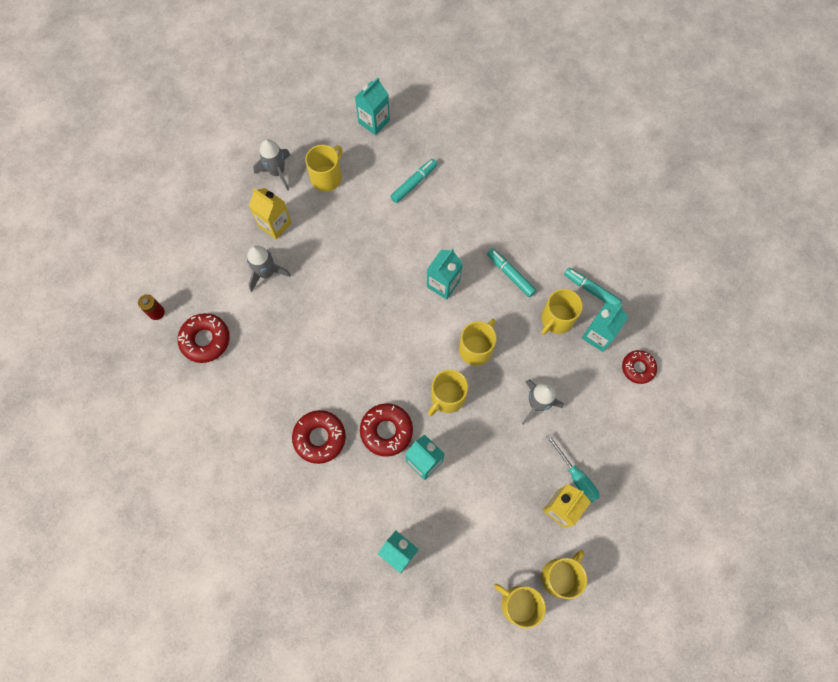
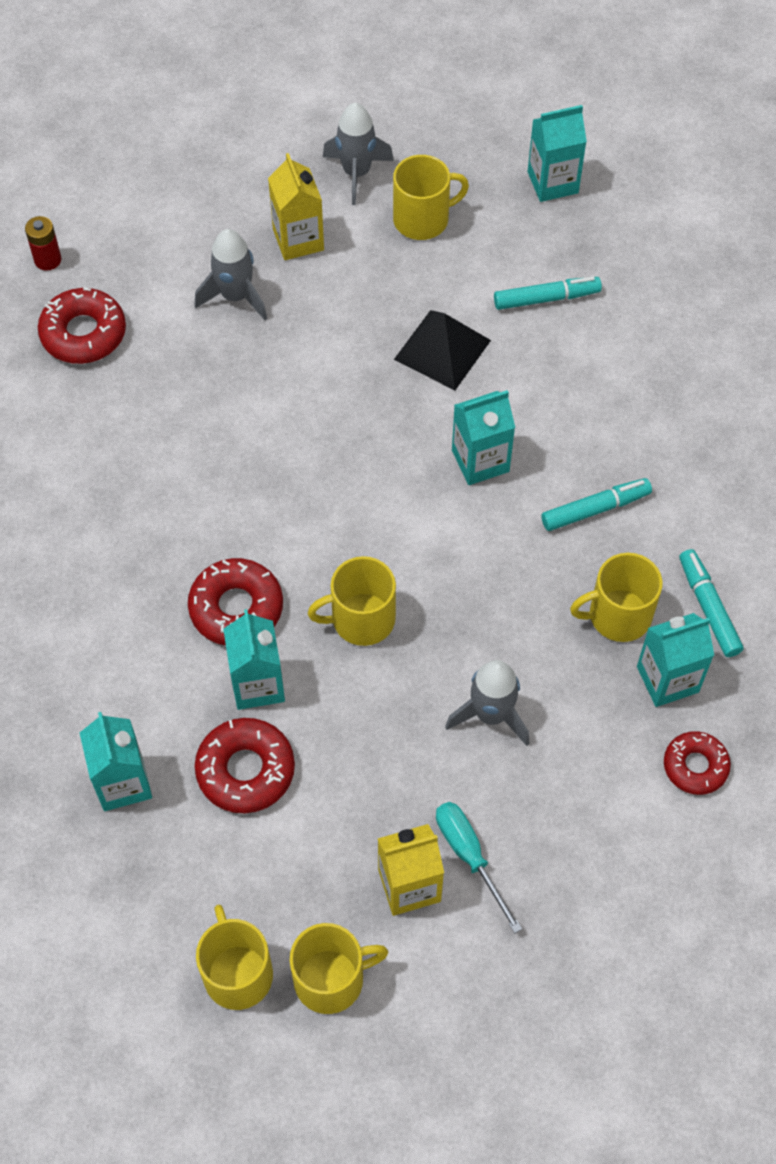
camera: 35 degrees right, 10 degrees down
red donut [292,410,346,464] -> red donut moved to [195,718,295,813]
yellow mug [459,319,497,366] -> none
turquoise marker [487,248,536,297] -> turquoise marker turned 75 degrees clockwise [541,478,652,531]
turquoise screwdriver [546,434,599,502] -> turquoise screwdriver turned 150 degrees clockwise [436,802,522,933]
none -> black pyramid [394,310,491,390]

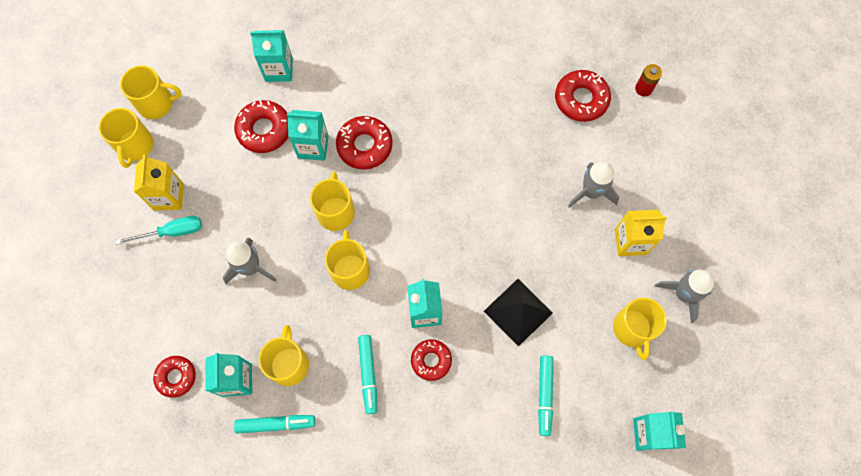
camera: 105 degrees right, 10 degrees up
none -> yellow mug [325,230,370,290]
none -> red donut [411,339,452,381]

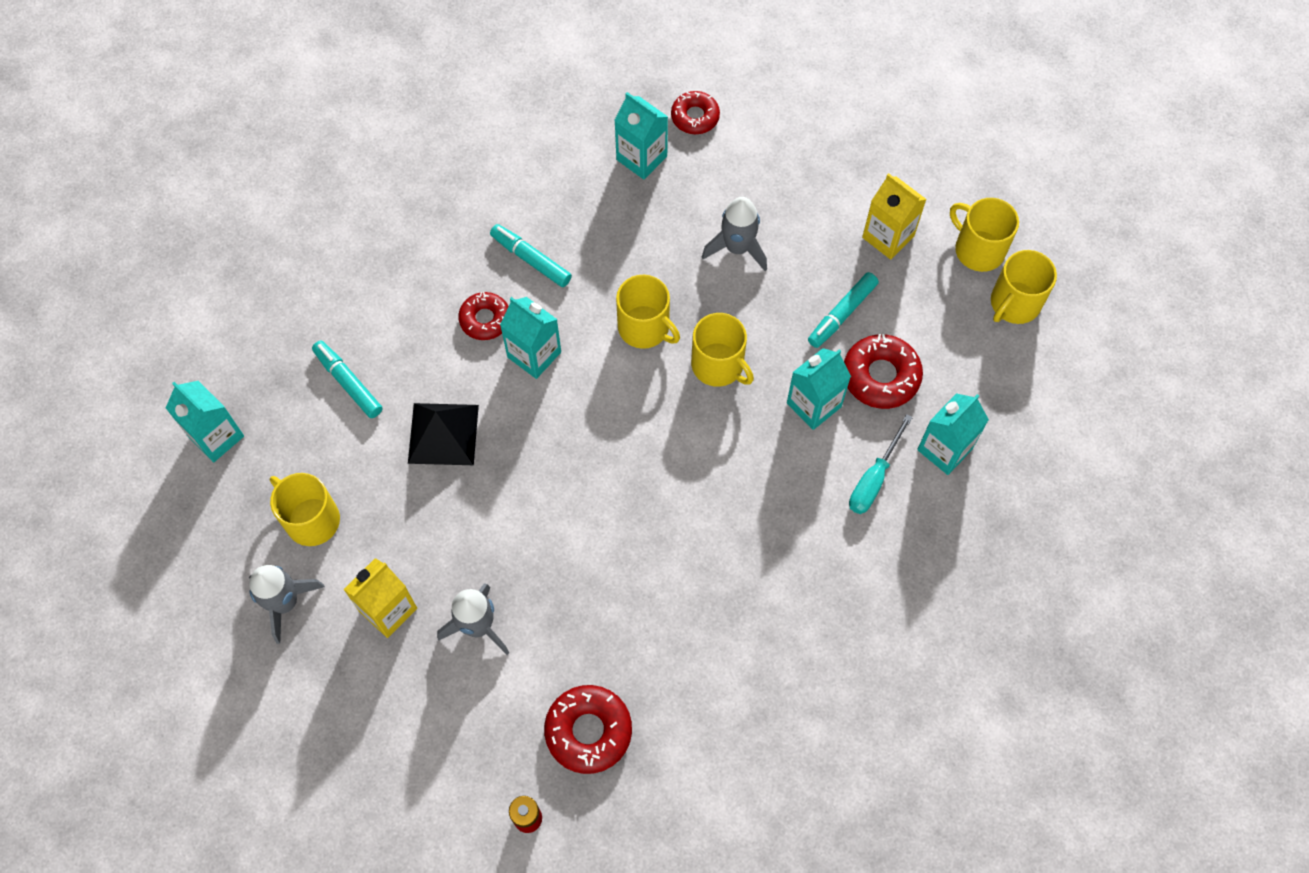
camera: 135 degrees right, 5 degrees down
turquoise screwdriver [116,216,202,244] -> turquoise screwdriver moved to [849,414,913,514]
turquoise marker [234,415,315,434] -> turquoise marker moved to [808,272,879,348]
yellow mug [259,325,309,386] -> none
red donut [336,116,393,169] -> none

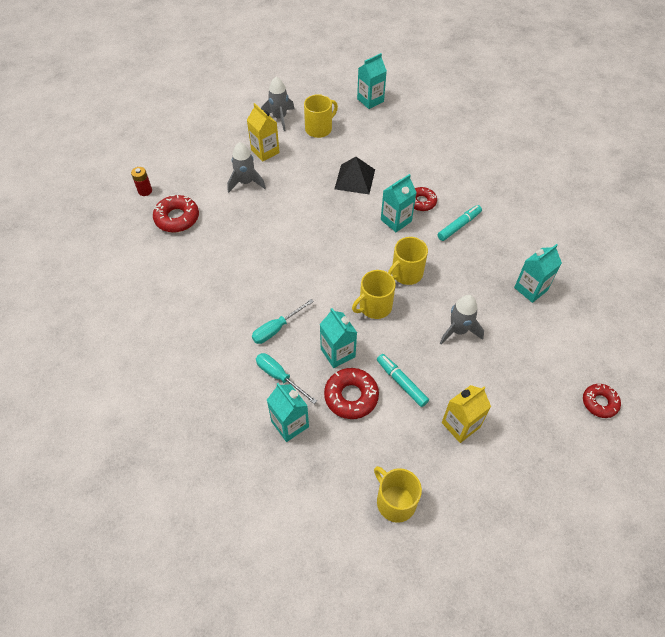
camera: 100 degrees right, 10 degrees down
turquoise marker [312,340,383,418] -> none
red donut [671,91,720,134] -> red donut moved to [583,384,621,418]
yellow mug [950,198,1019,272] -> none
none -> turquoise screwdriver [252,299,314,344]

